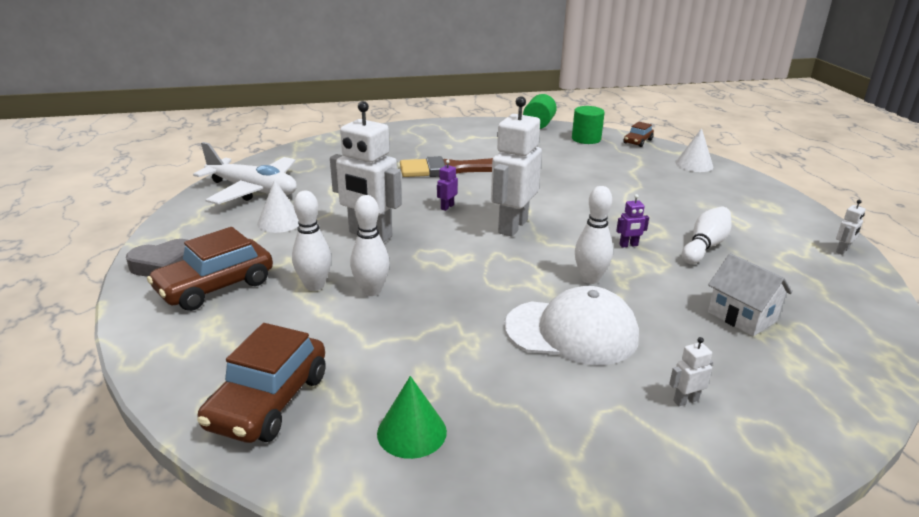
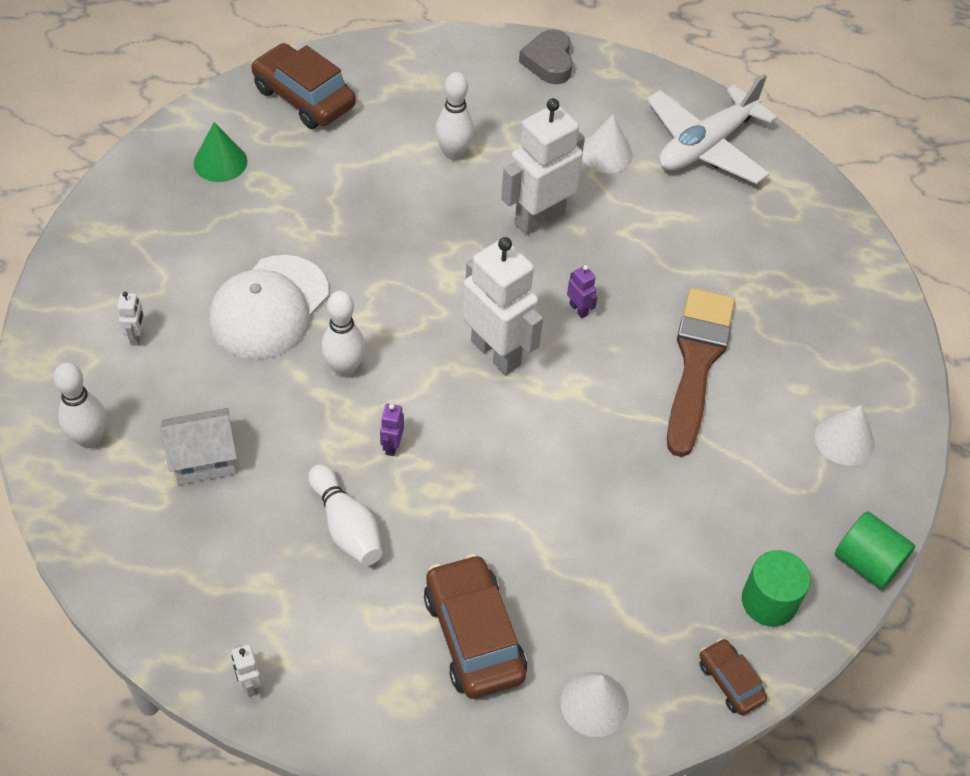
camera: 110 degrees right, 25 degrees up
brown car [147,227,273,311] -> brown car moved to [424,554,527,699]
white bowling pin [350,195,390,296] -> white bowling pin moved to [53,363,106,448]
none -> white cone [815,405,875,465]

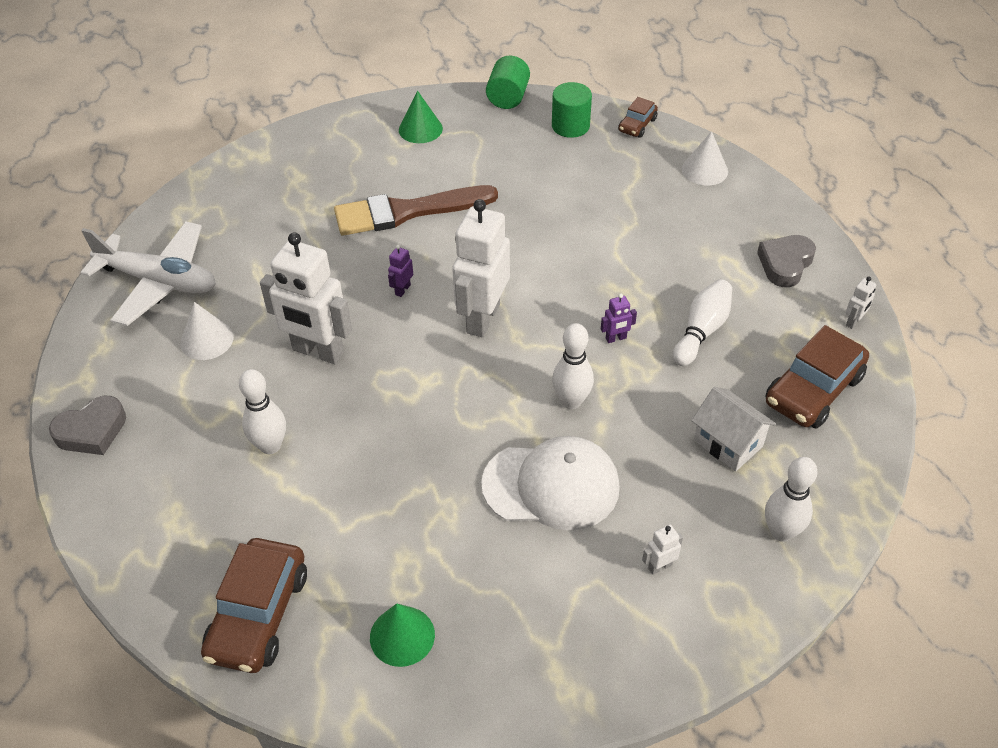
camera: 115 degrees left, 5 degrees down
brown car [424,554,527,699] -> brown car moved to [766,325,869,429]
white cone [815,405,875,465] -> green cone [399,91,443,143]
none -> grey heart [757,235,816,287]

